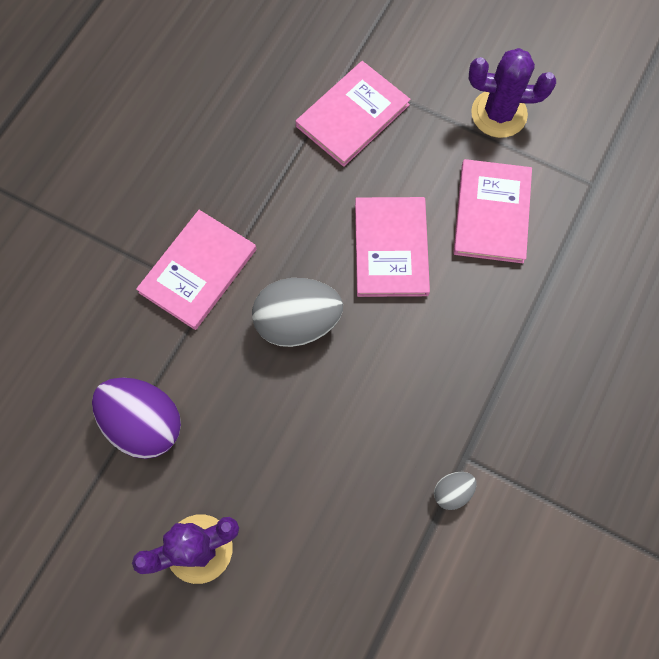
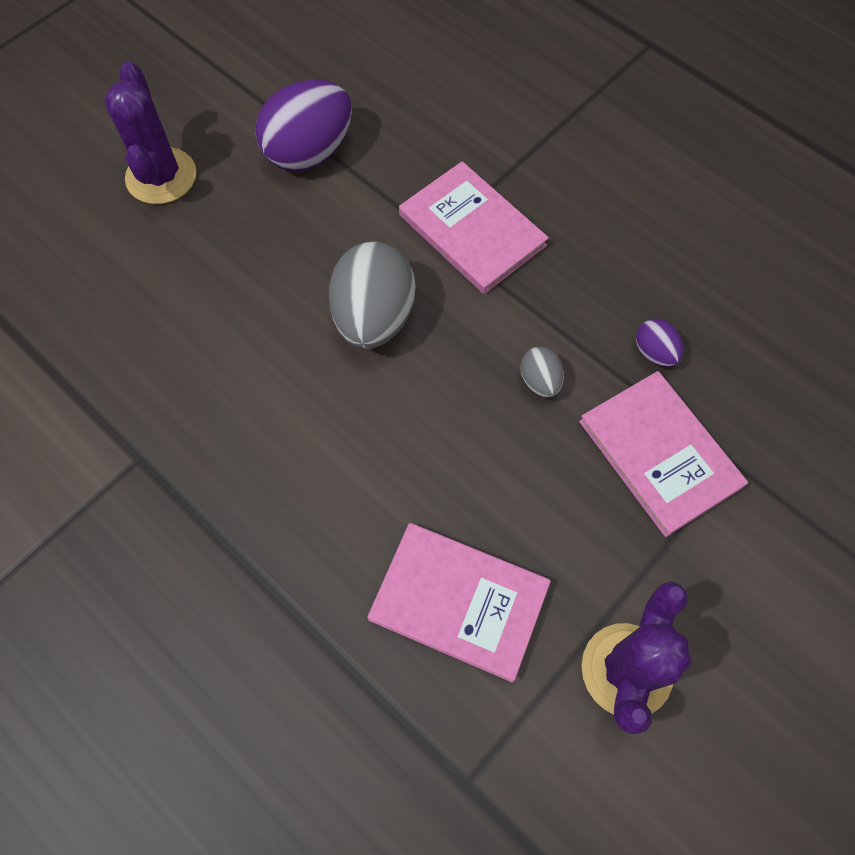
camera: 105 degrees right, 5 degrees down
pink book [355,197,430,297] -> none
grey egg [434,472,477,510] -> grey egg moved to [520,347,564,398]
none -> purple egg [636,319,684,367]

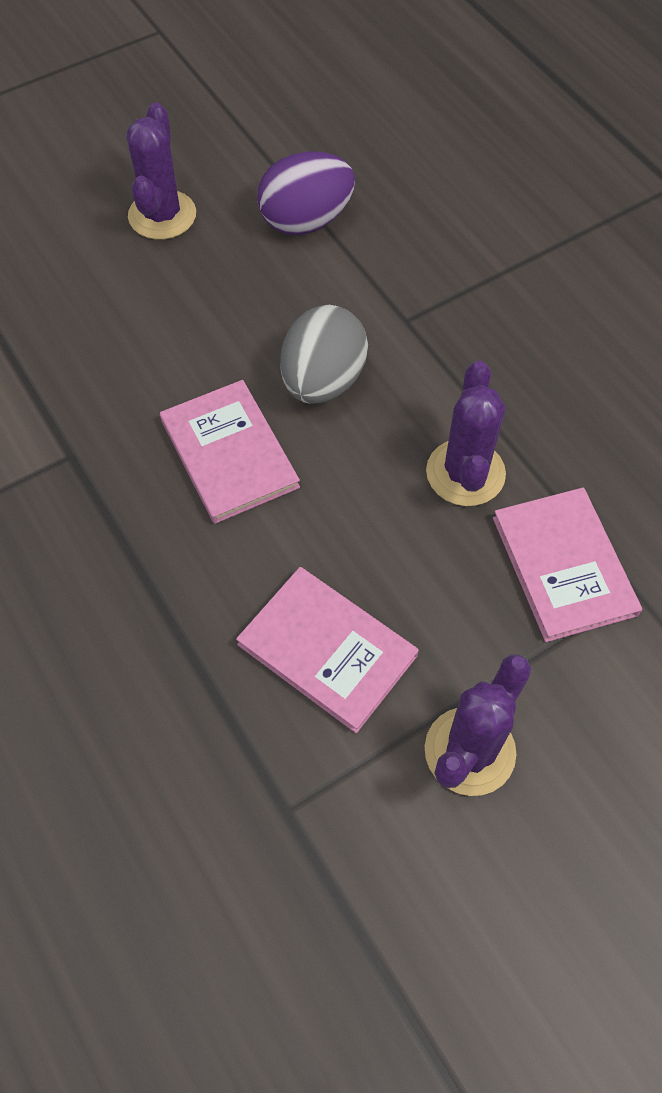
camera: 15 degrees right, 5 degrees down
pink book [399,161,549,294] -> pink book moved to [160,380,300,524]
grey egg [520,347,564,398] -> purple cactus [426,361,506,506]
purple egg [636,319,684,367] -> none

